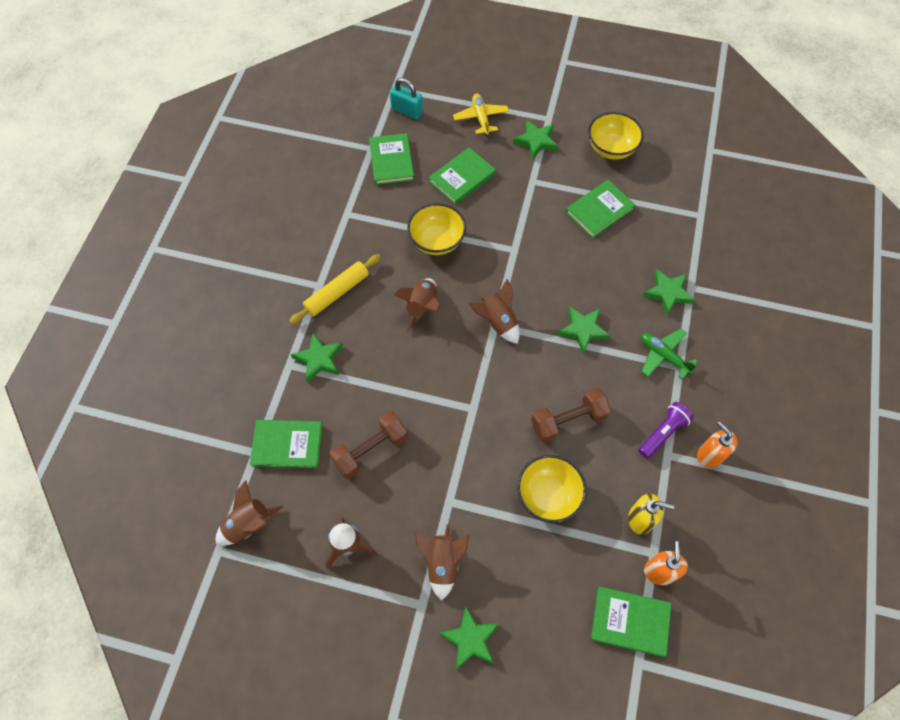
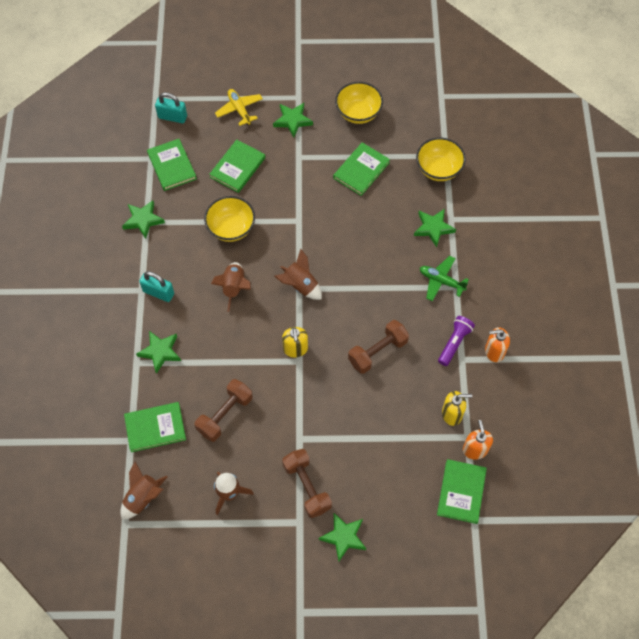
camera: 15 degrees left, 0 degrees up
yellow rolling pin [289,254,381,325] -> turquoise padlock [139,271,174,302]
brown rocket [415,524,469,601] -> brown dumbbell [282,449,332,518]
yellow bowl [517,455,587,523] -> yellow bowl moved to [416,138,466,181]
green star [558,306,610,353] -> green star moved to [122,200,165,239]
green book [591,587,671,657] -> green book turned 75 degrees counterclockwise [437,459,487,524]
orange soap dispenser [697,421,738,468] -> orange soap dispenser turned 45 degrees counterclockwise [485,327,510,362]
none -> yellow soap dispenser [282,327,308,358]

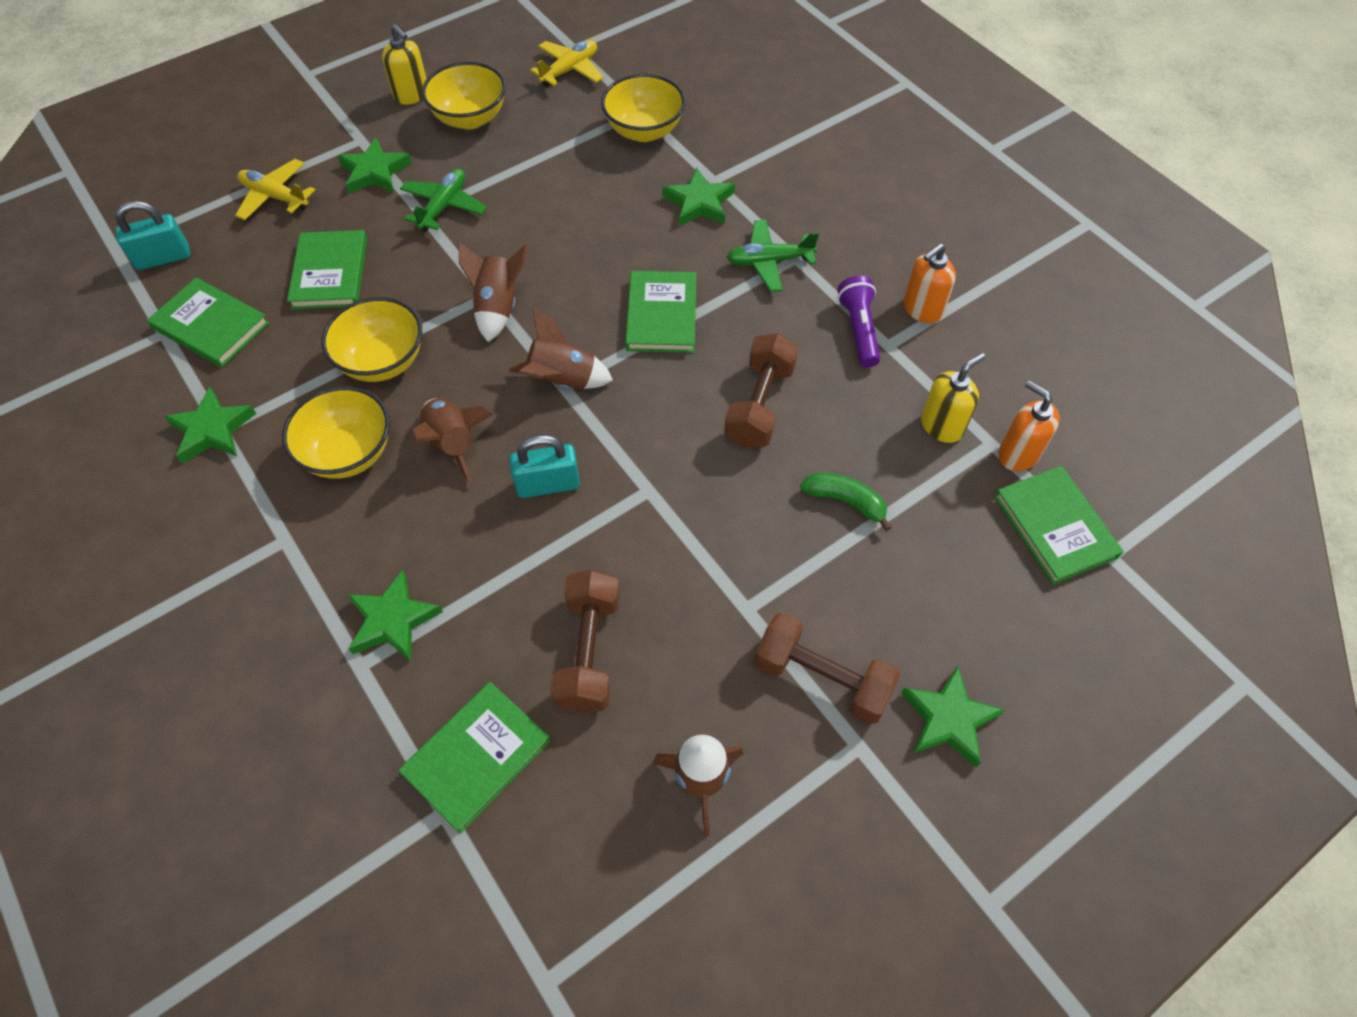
camera: 35 degrees left, 5 degrees down
brown rocket [120,462,167,519] -> brown rocket moved to [459,242,528,342]
turquoise padlock [139,271,174,302] -> turquoise padlock moved to [509,435,580,498]
yellow soap dispenser [282,327,308,358] -> yellow soap dispenser moved to [382,24,426,105]
green book [333,142,390,196] -> green book moved to [625,271,697,353]
none -> yellow bowl [282,386,390,479]
none -> green plane [400,169,487,232]
none -> yellow plane [530,40,604,87]
none -> green banana [800,472,892,531]

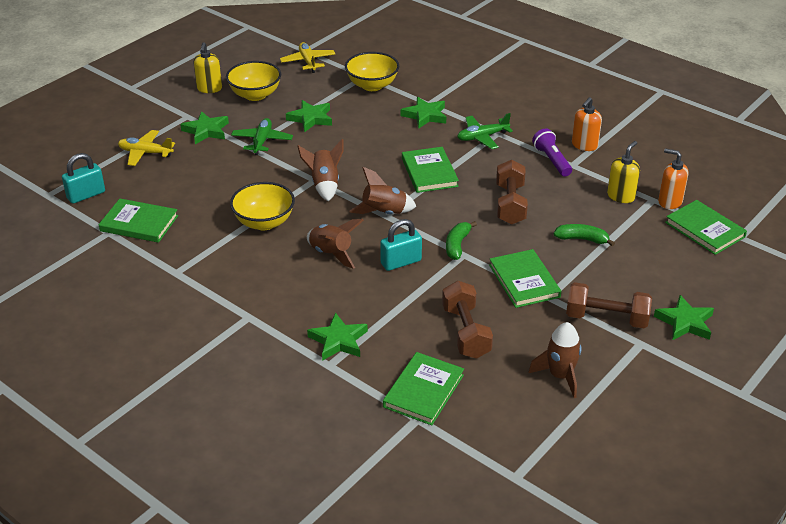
camera: 15 degrees left, 20 degrees down
green star [164,387,256,464] -> green star moved to [286,100,332,132]
yellow bowl [282,386,390,479] -> none
green book [287,230,367,309] -> green book moved to [489,249,561,308]
yellow soap dispenser [382,24,426,105] -> yellow soap dispenser turned 60 degrees clockwise [194,42,222,93]
yellow plane [530,40,604,87] -> yellow plane turned 45 degrees counterclockwise [280,42,335,73]
none -> green banana [446,221,477,260]

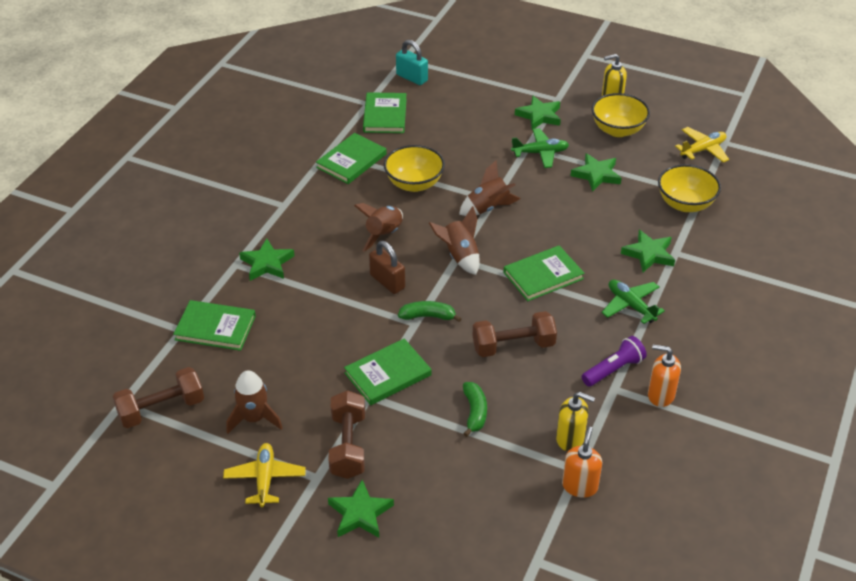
camera: 75 degrees right, 5 degrees up
yellow plane [118,130,175,166] -> yellow plane moved to [223,443,306,507]
turquoise padlock [380,219,422,271] -> brown padlock [369,241,405,294]
brown dumbbell [442,281,493,359] -> brown dumbbell moved to [113,367,204,428]
green book [665,200,747,255] -> green book moved to [316,133,387,184]

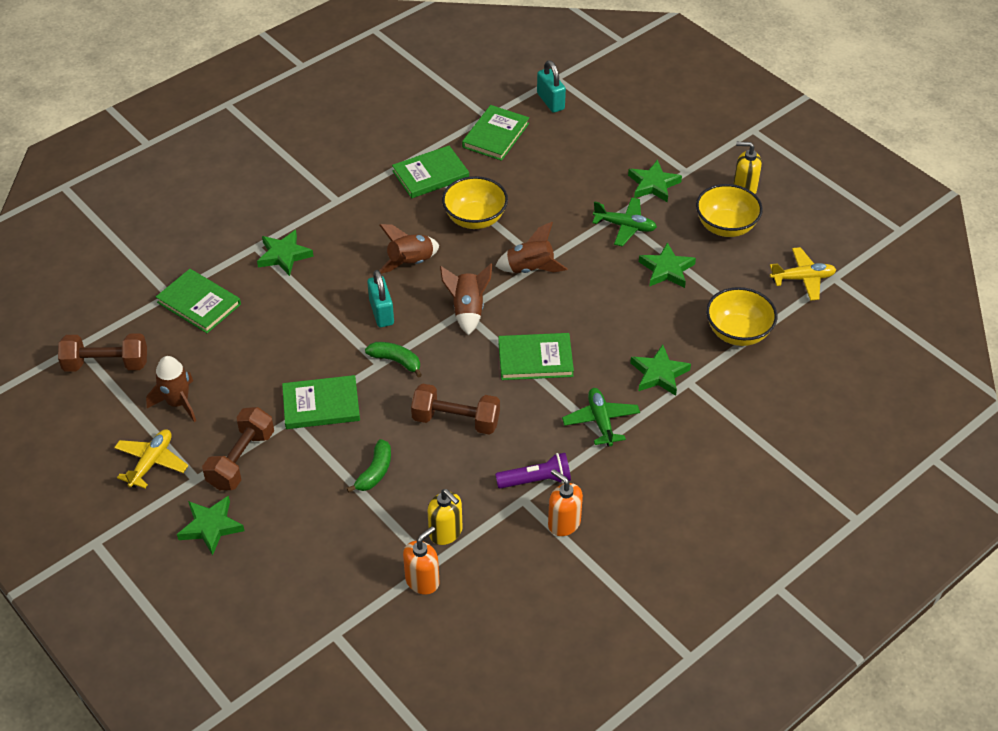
camera: 25 degrees right, 5 degrees up
brown padlock [369,241,405,294] -> turquoise padlock [367,270,394,327]

